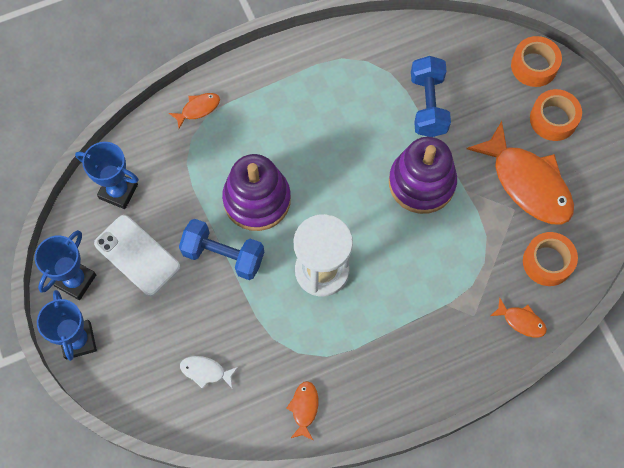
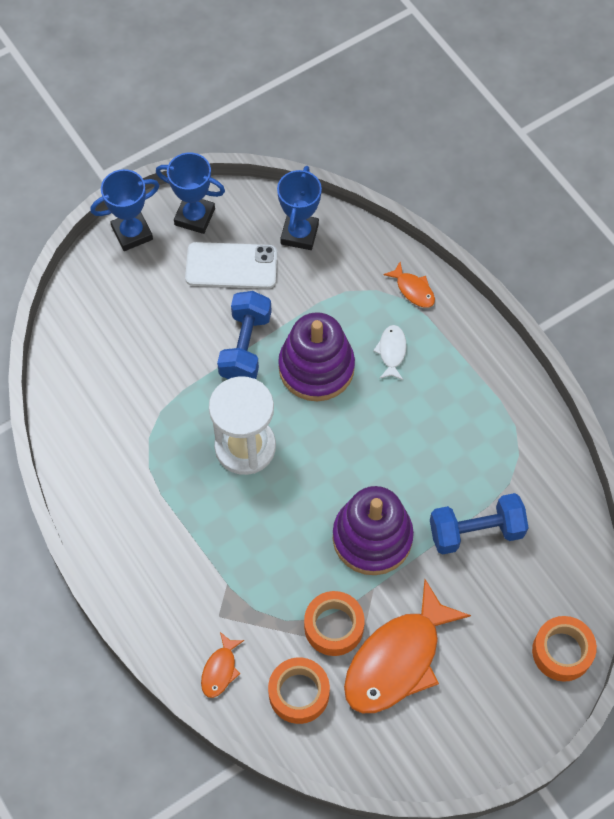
camera: 80 degrees right, 5 degrees down
white phone [94,215,180,296] -> white phone turned 60 degrees clockwise [185,242,277,289]
white fish [180,356,238,389] -> white fish moved to [373,325,406,380]
orange fish [286,381,318,441] -> none
orange tape [530,89,582,141] -> orange tape moved to [304,591,365,656]

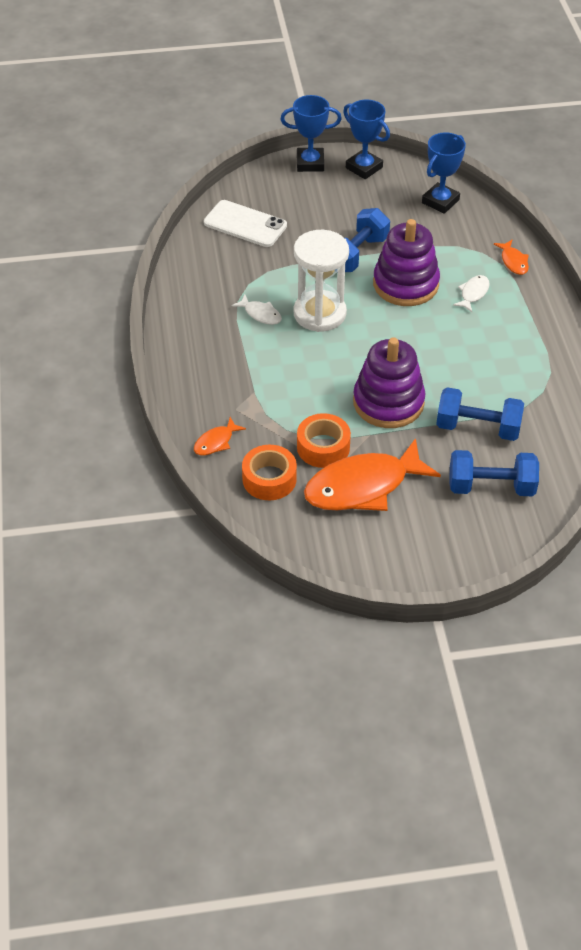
camera: 25 degrees right, 15 degrees down
white phone [185,242,277,289] -> white phone moved to [204,200,287,247]
orange tape [532,616,597,682] -> none
none -> white fish [232,295,282,325]
none -> blue dumbbell [449,450,539,496]

